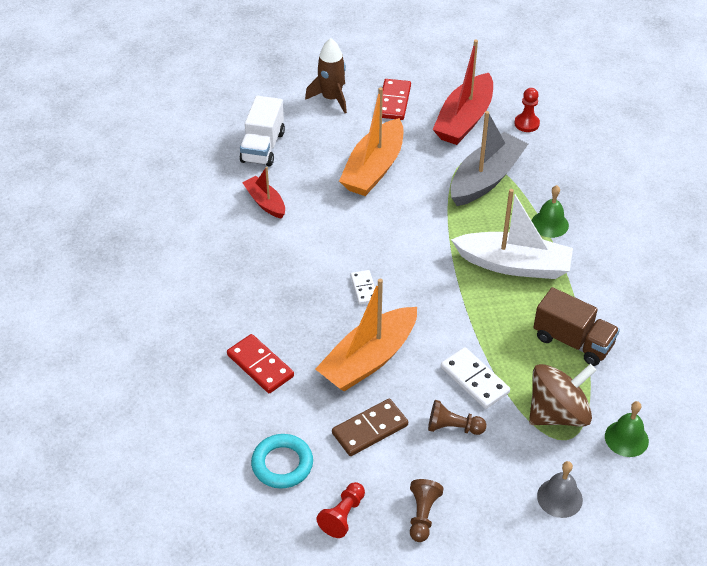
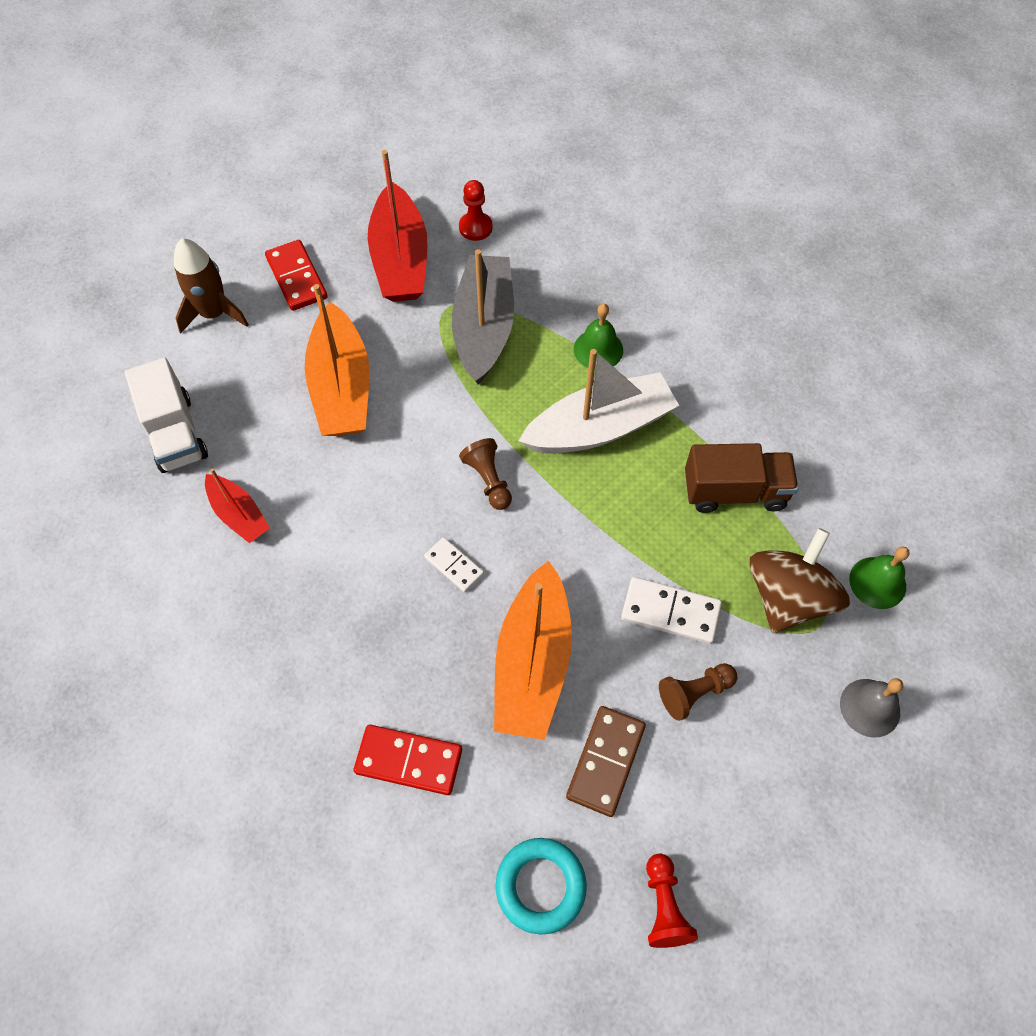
camera: 35 degrees left, 15 degrees up
red boat [242,167,285,219] -> red boat turned 150 degrees counterclockwise [205,468,270,543]
brown pawn [410,479,443,542] -> brown pawn moved to [459,438,512,510]

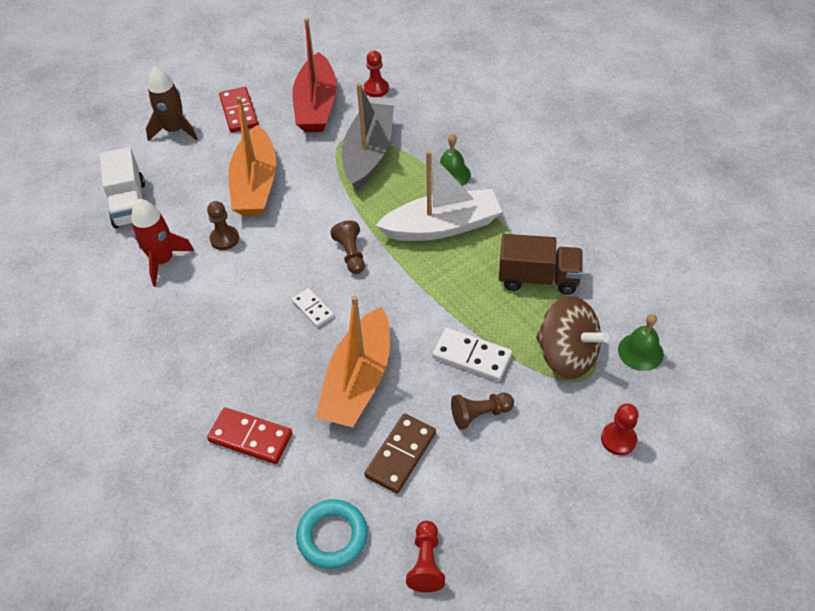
camera: 10 degrees right, 10 degrees down
red boat [205,468,270,543] -> red rocket [131,199,194,286]
brown spinning top [749,528,850,633] -> brown spinning top turned 90 degrees clockwise [536,296,609,379]
grey bell [840,678,903,737] -> red pawn [601,403,639,455]
none -> brown pawn [207,201,239,250]

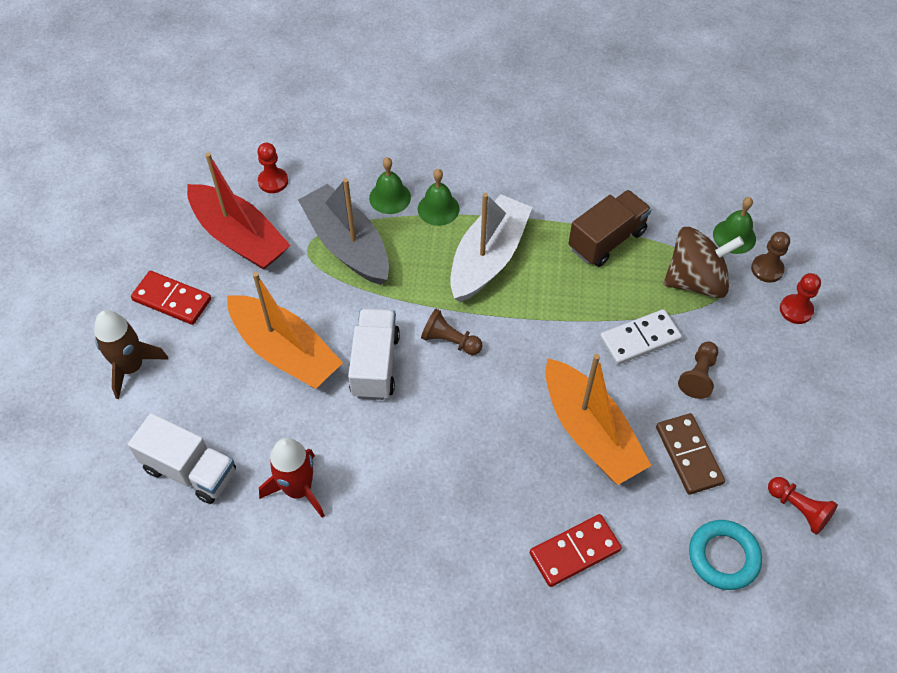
camera: 50 degrees left, 5 degrees up
brown pawn [207,201,239,250] -> brown pawn moved to [751,232,790,283]
white domino [292,288,334,327] -> none
none -> white truck [348,309,400,400]
none -> green bell [369,157,411,214]

